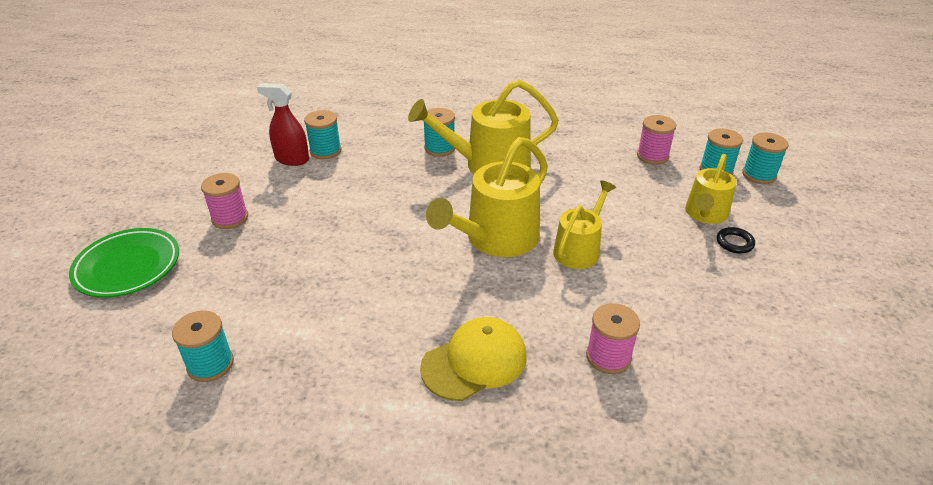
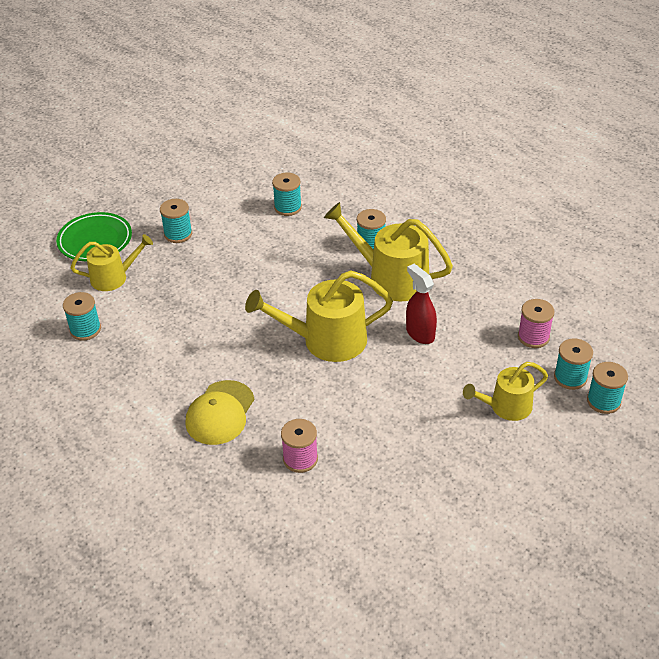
camera: 40 degrees right, 5 degrees up
pink spool [201,173,248,229] -> turquoise spool [160,199,192,243]
red spray bottle [257,83,309,166] -> red spray bottle moved to [406,264,437,344]
yellow cap [420,317,527,401] -> yellow cap turned 105 degrees clockwise [185,380,254,445]
yellow watering can [553,180,616,269] -> yellow watering can moved to [71,234,153,291]
black ring [717,227,755,254] -> none

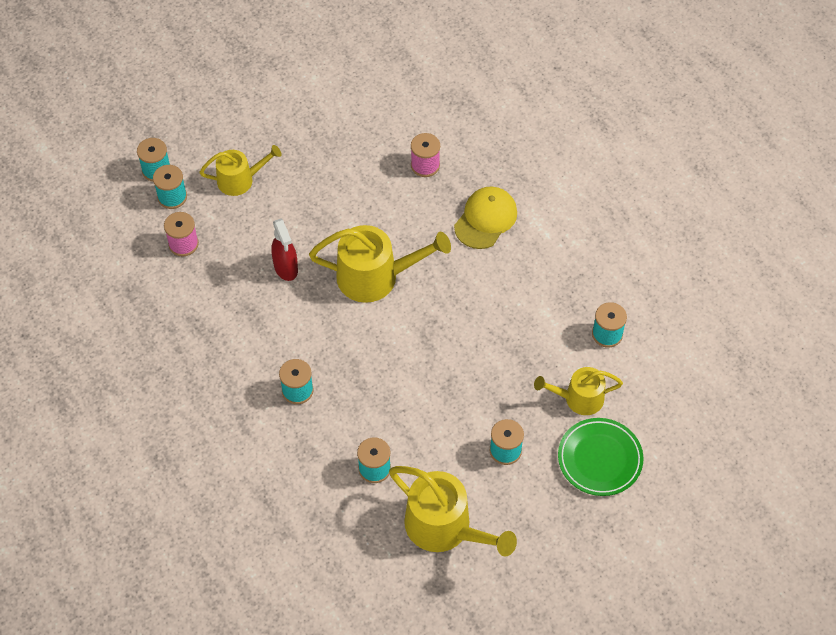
camera: 170 degrees left, 15 degrees up
yellow watering can [324,202,453,301] -> yellow watering can moved to [389,466,517,556]

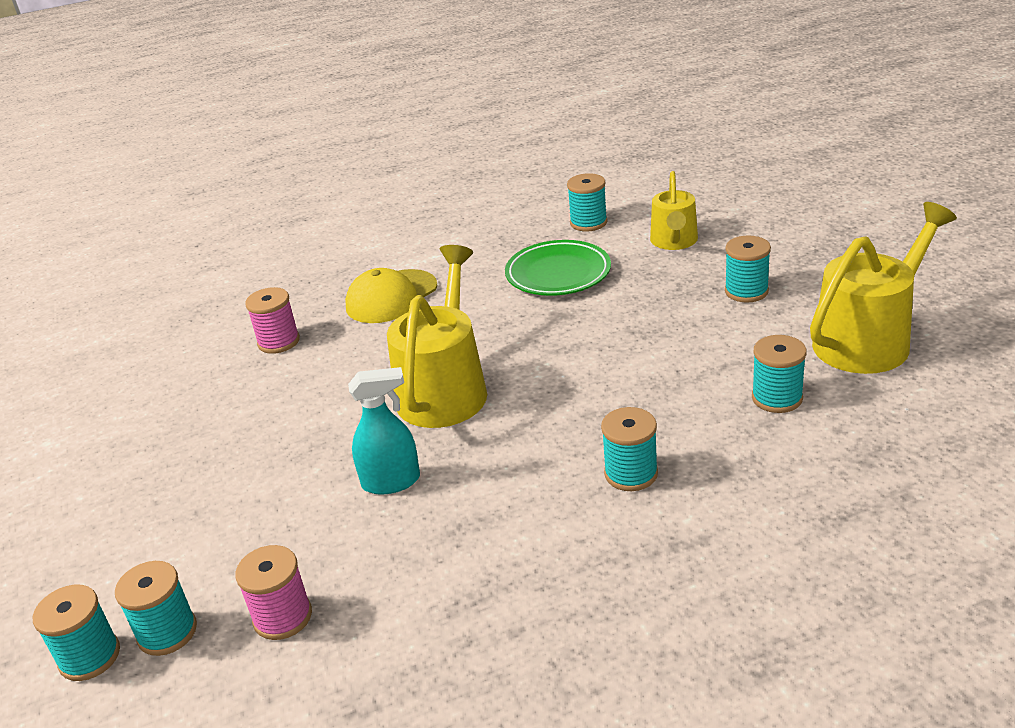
camera: 75 degrees left, 25 degrees down
yellow watering can [200,145,282,196] -> none
red spray bottle [271,219,298,281] -> turquoise spray bottle [348,367,420,495]
yellow cap [454,186,517,249] -> yellow cap turned 90 degrees counterclockwise [345,268,437,323]
green plate [558,418,643,496] -> green plate moved to [505,240,611,296]

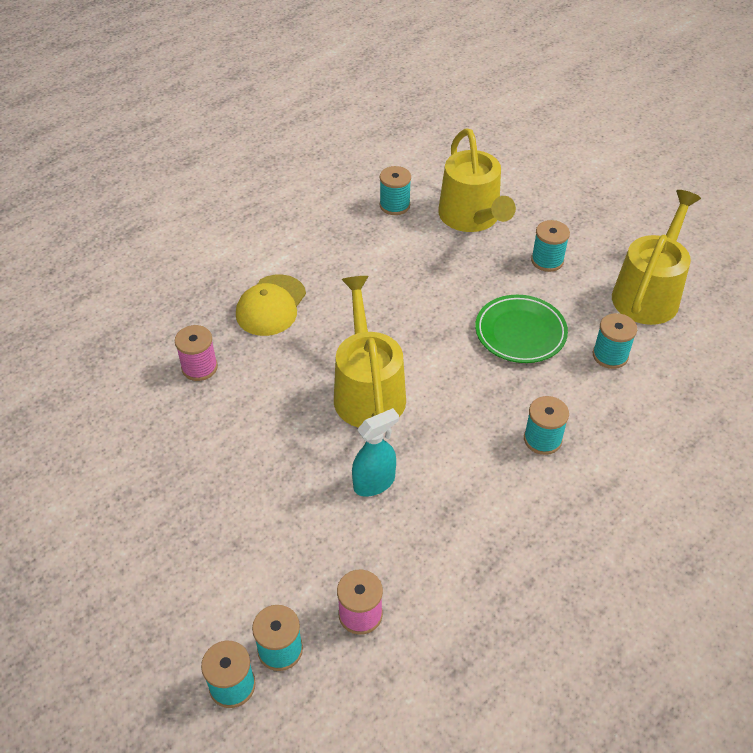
camera: 25 degrees left, 15 degrees up
green plate [505,240,611,296] -> green plate moved to [475,295,568,363]
yellow watering can [650,171,698,250] -> yellow watering can [438,128,516,232], size x1.62

